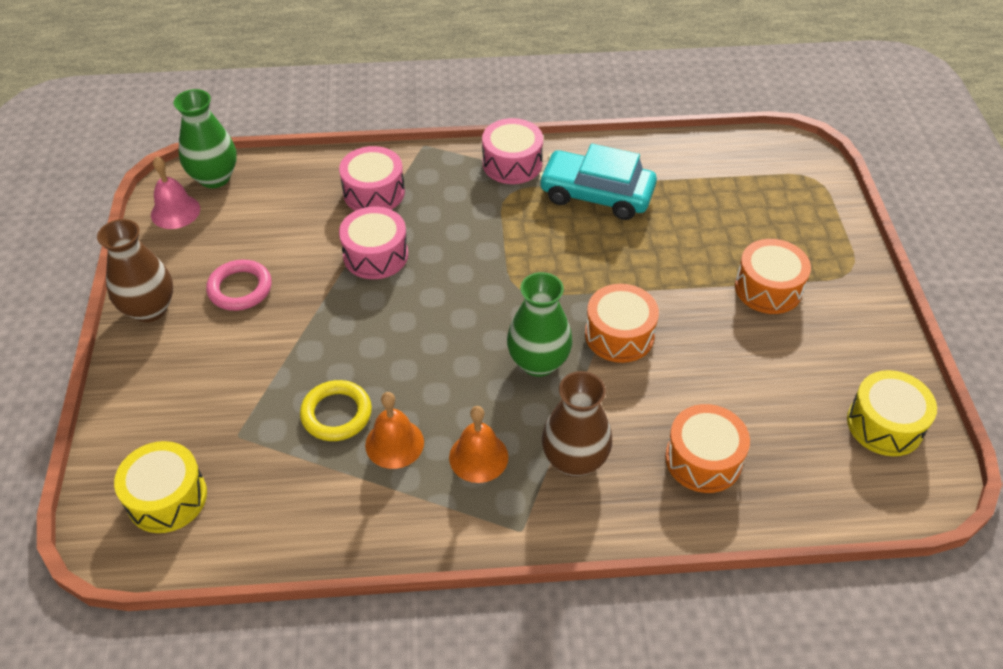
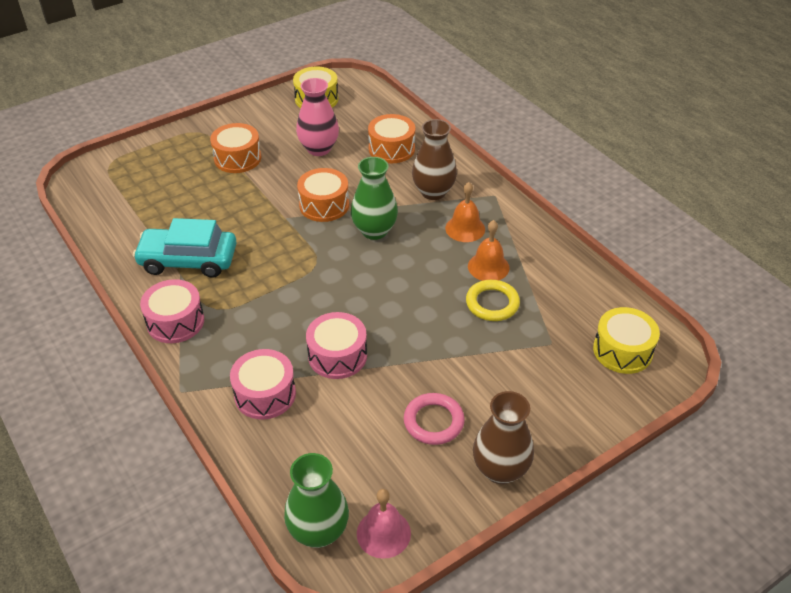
camera: 120 degrees left, 5 degrees down
turquoise car [539,144,657,220] -> turquoise car turned 105 degrees clockwise [133,218,237,278]
none -> pink vase [296,78,339,156]

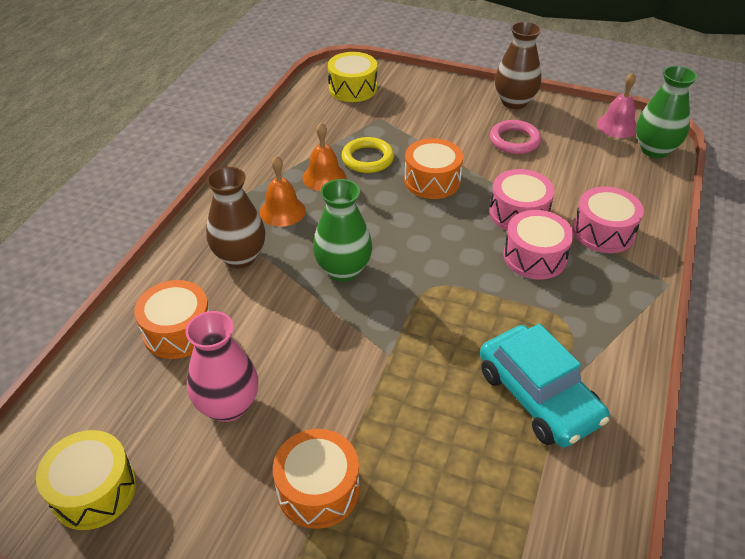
camera: 125 degrees left, 0 degrees up
pink drum [140,279,204,343] -> pink drum moved to [503,210,574,279]
orange drum [297,168,349,222] -> orange drum moved to [404,138,463,199]

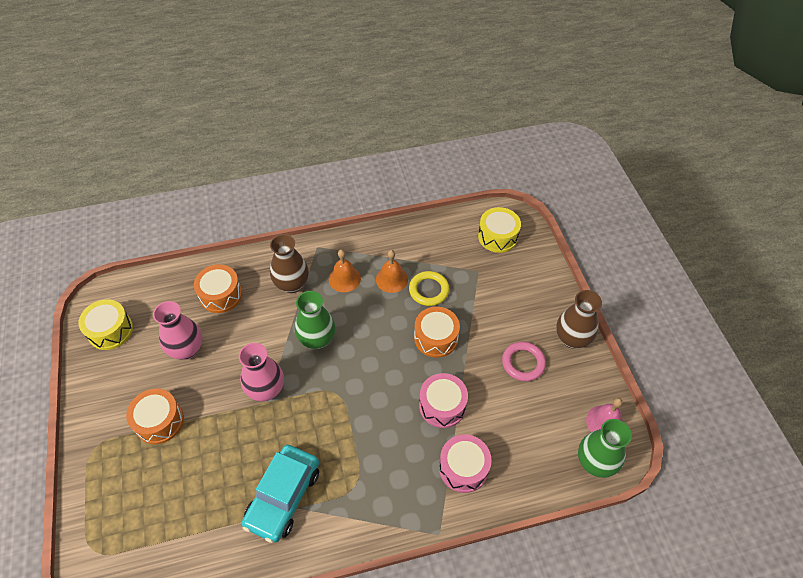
camera: 55 degrees right, 10 degrees up
pink drum [503,210,574,279] -> none
none -> pink vase [239,343,284,401]

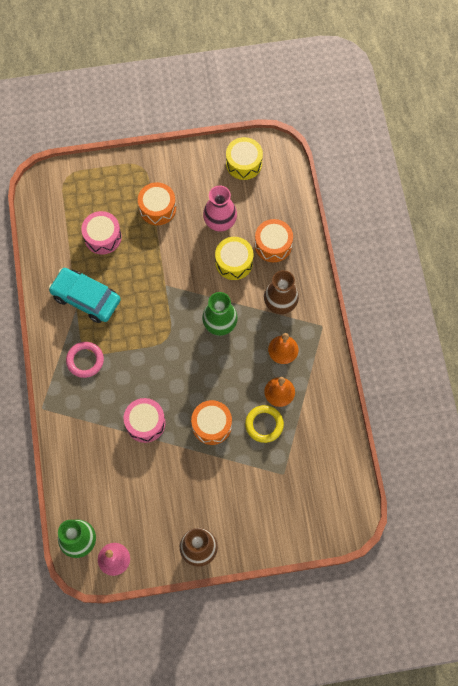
camera: 95 degrees right, 15 degrees up
pink vase [239,343,284,401] -> none
pink drum [439,434,492,493] -> pink drum moved to [81,211,122,255]
yellow drum [478,207,521,253] -> yellow drum moved to [215,237,253,280]
pink ring [502,342,546,381] -> pink ring moved to [66,342,104,378]

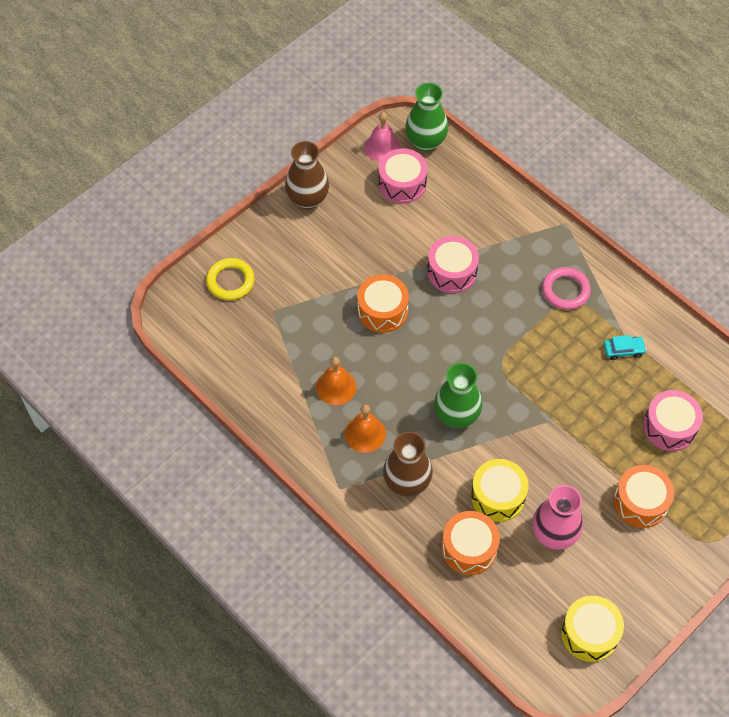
camera: 145 degrees right, 10 degrees down
turquoise car [48,268,121,323] -> turquoise car [604,335,647,360], size x0.44
yellow ring [245,405,284,443] -> yellow ring moved to [206,258,255,300]
none -> pink drum [379,148,427,204]

